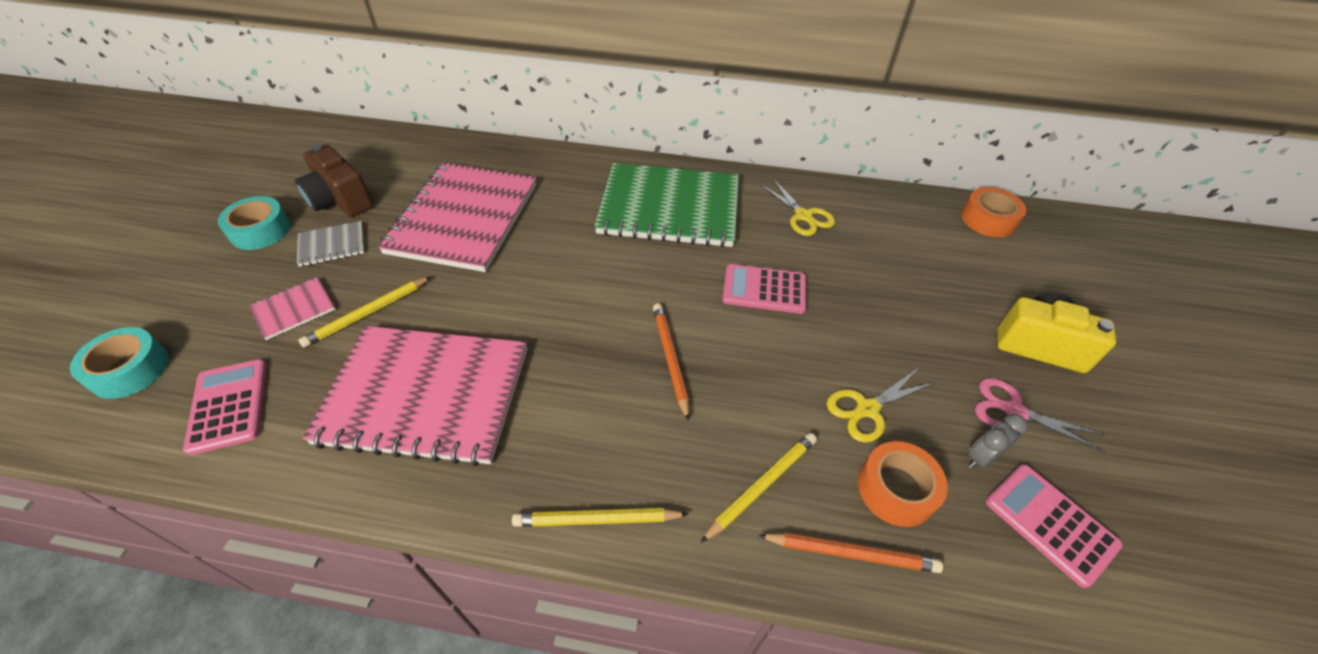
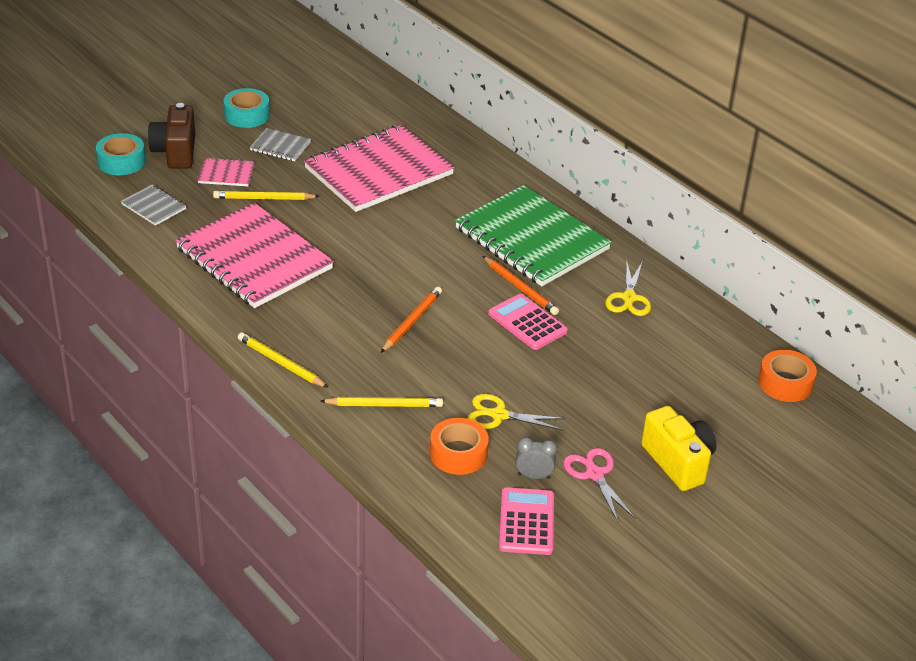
camera: 40 degrees right, 10 degrees down
pink calculator [183,359,266,455] -> grey notebook [121,185,186,226]
brown camera [295,144,374,217] -> brown camera moved to [148,103,195,168]
orange pencil [758,533,943,573] -> orange pencil moved to [483,256,559,315]

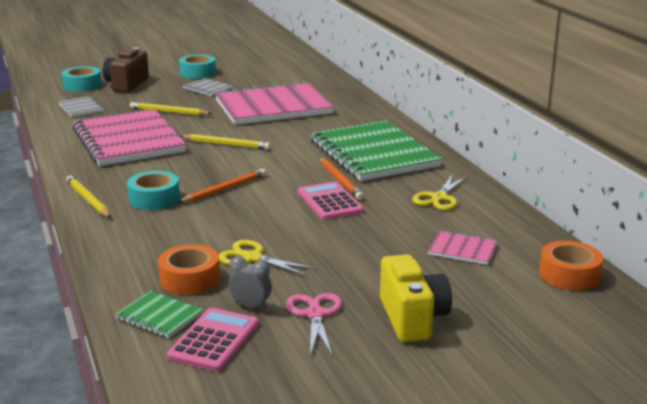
camera: 20 degrees right, 15 degrees down
pink notebook [197,157,254,186] -> pink notebook moved to [428,230,498,265]
yellow pencil [320,397,443,407] -> yellow pencil moved to [180,134,271,149]
none -> green notebook [115,291,203,338]
none -> turquoise tape [127,171,180,210]

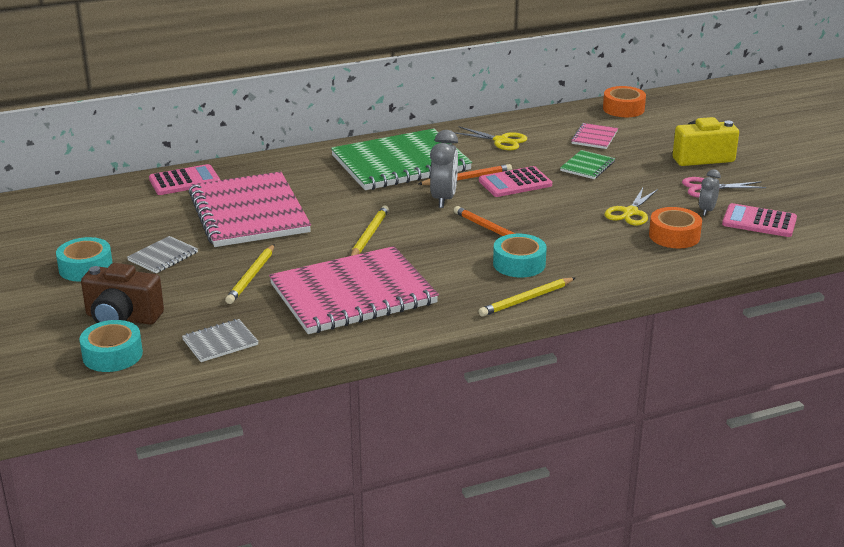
camera: 90 degrees left, 5 degrees up
green notebook [115,291,203,338] -> green notebook moved to [560,150,615,179]
none -> pink calculator [149,164,220,195]
none -> grey clock [430,130,458,208]

